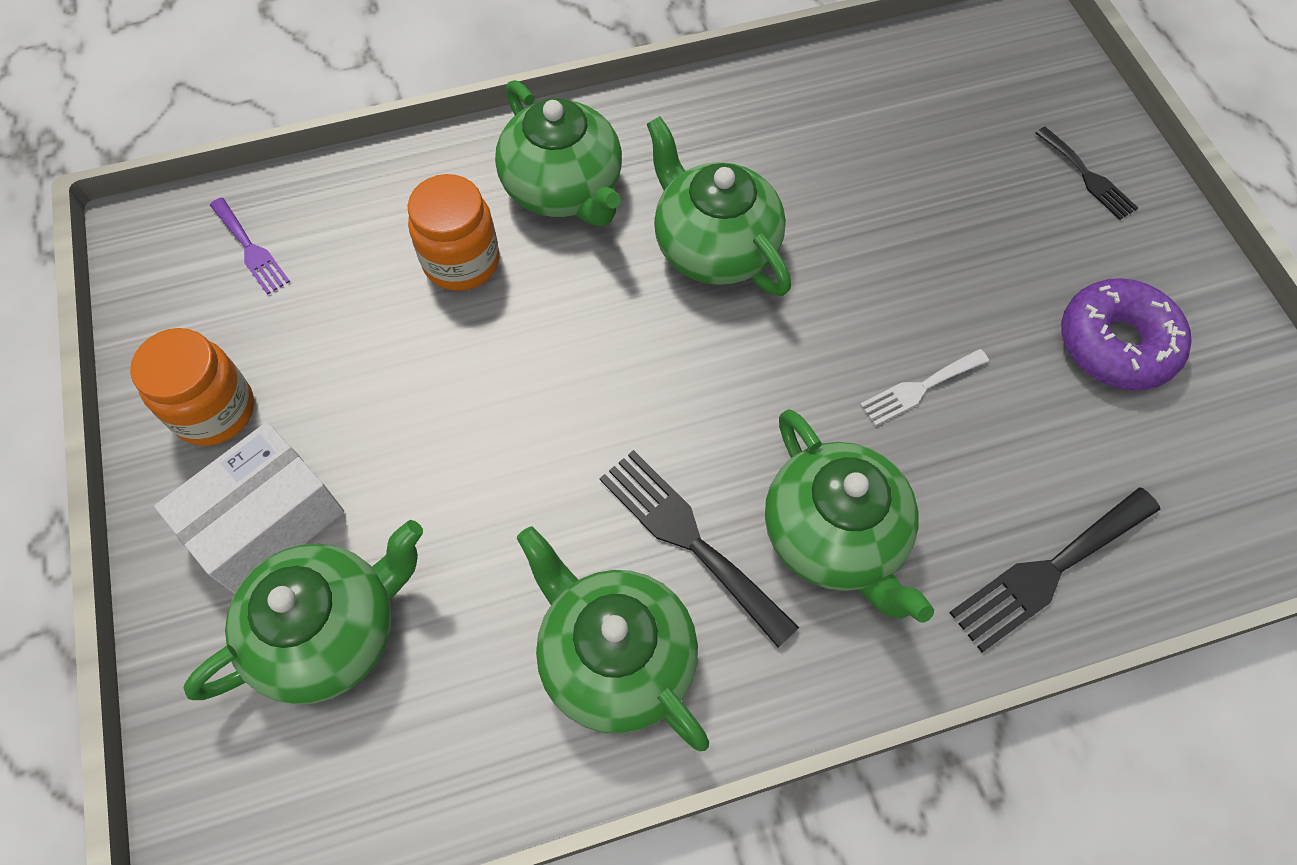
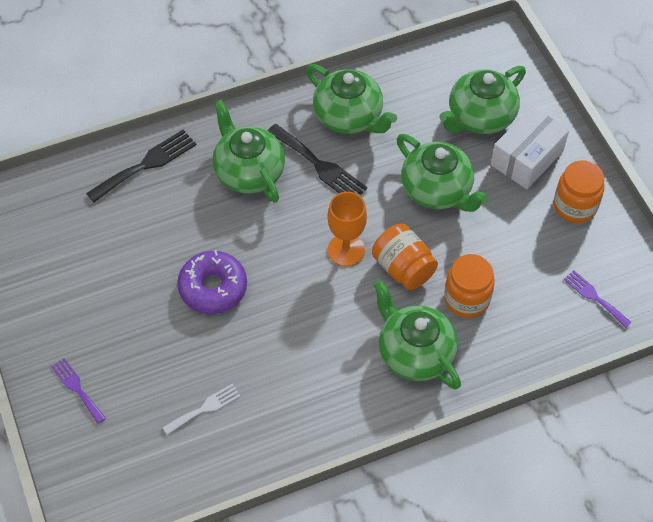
camera: 175 degrees right, 5 degrees down
green teapot [647,116,791,296] -> green teapot moved to [397,134,488,212]
white fork [860,349,989,426] -> white fork moved to [162,384,241,435]
black fork [1035,127,1138,220] -> purple fork [51,358,106,424]
purple donut [1061,278,1192,390] -> purple donut moved to [177,250,247,314]
none -> orange goblet [327,192,367,266]
none -> orange jar [372,224,438,290]

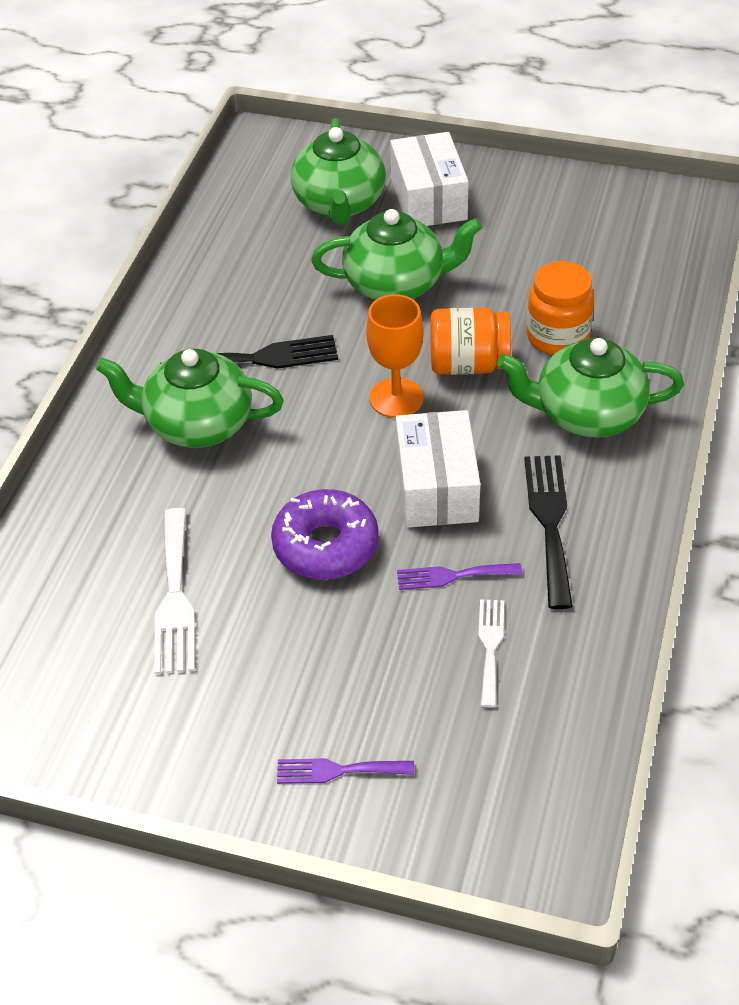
camera: 50 degrees left, 10 degrees down
black fork [86,130,196,202] -> black fork moved to [524,455,573,609]
green teapot [306,64,397,134] -> none
orange jar [554,160,605,223] -> none
purple fork [563,270,632,328] -> purple fork moved to [397,563,522,590]
none -> white fork [154,508,195,674]
none -> white box [396,410,480,528]

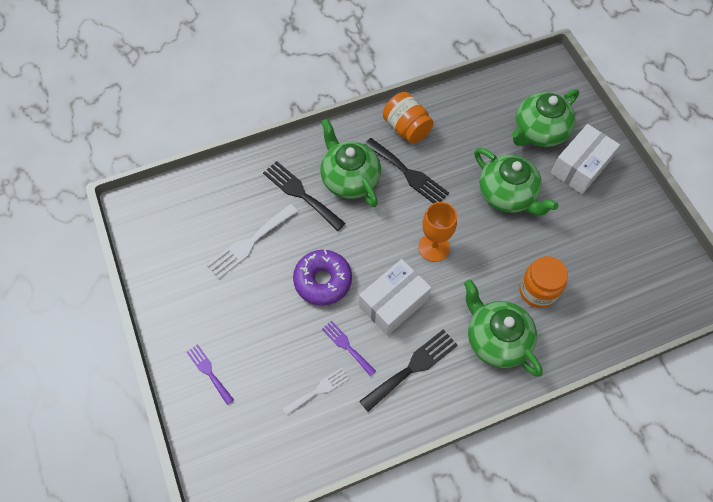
camera: 50 degrees right, 15 degrees up
orange jar [430,307,511,375] -> orange jar moved to [383,92,434,144]
none -> black fork [263,161,346,231]

